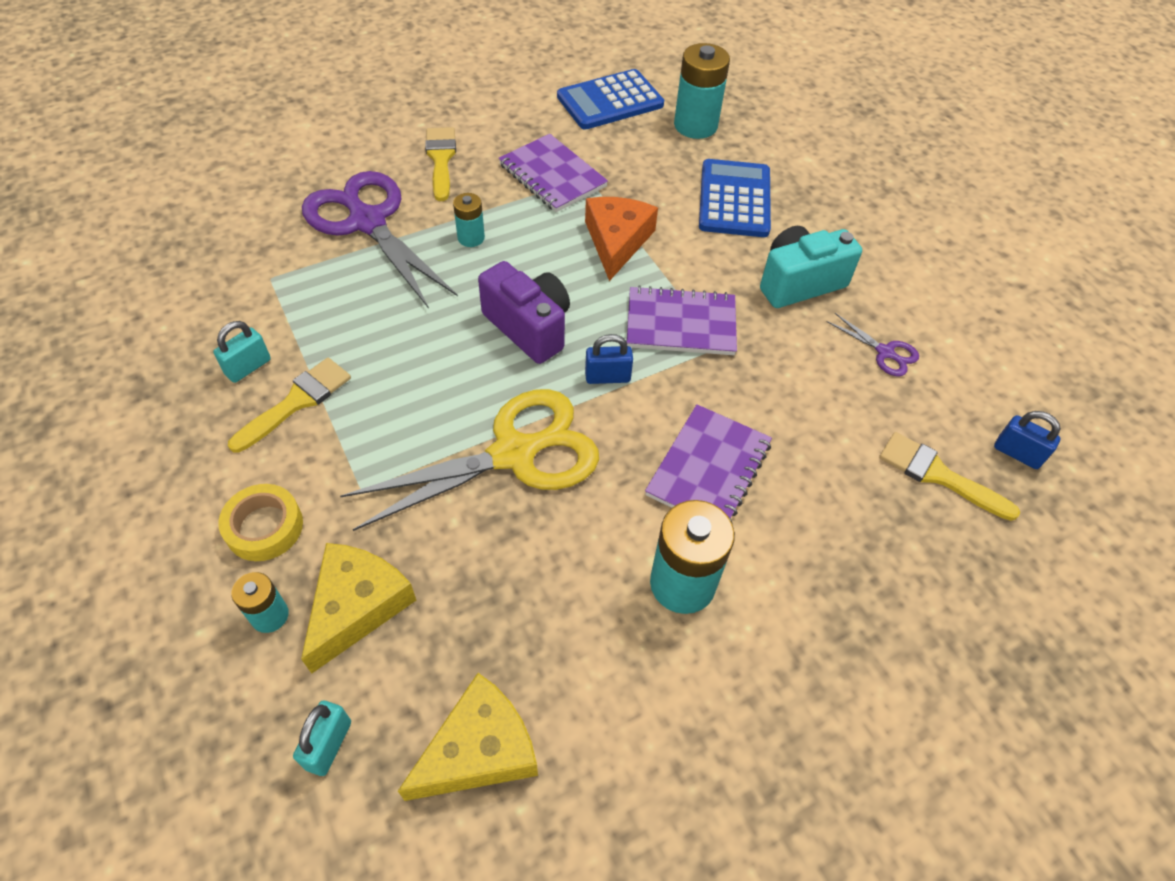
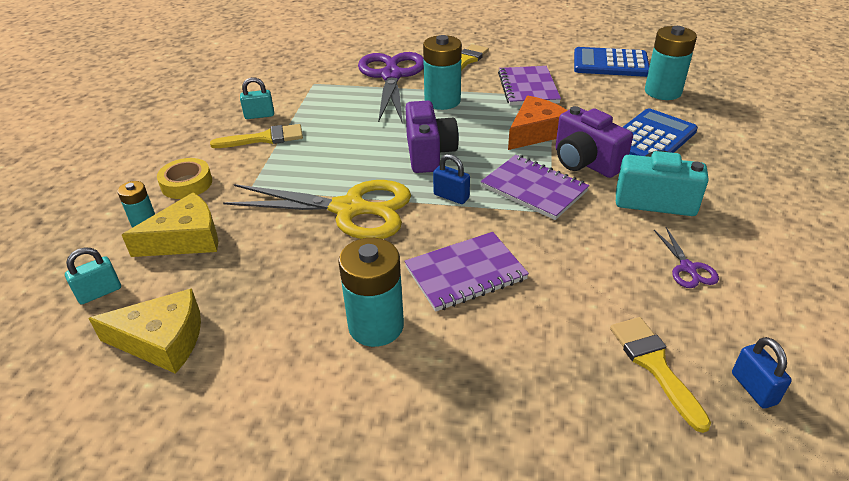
camera: 40 degrees right, 15 degrees down
turquoise battery [453,193,485,247] -> turquoise battery [423,35,462,110], size x1.85
none -> purple camera [555,106,633,178]

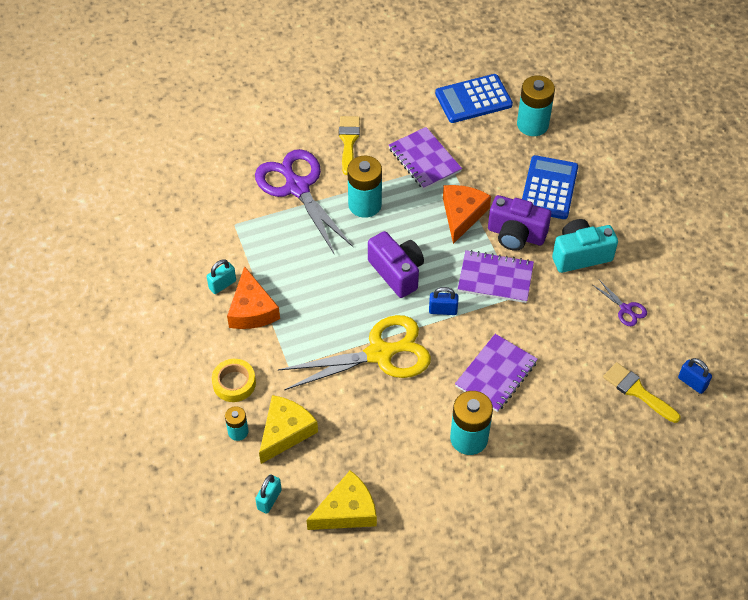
camera: 30 degrees left, 15 degrees up
yellow brush [210,124,303,148] -> orange cheese [227,266,280,329]

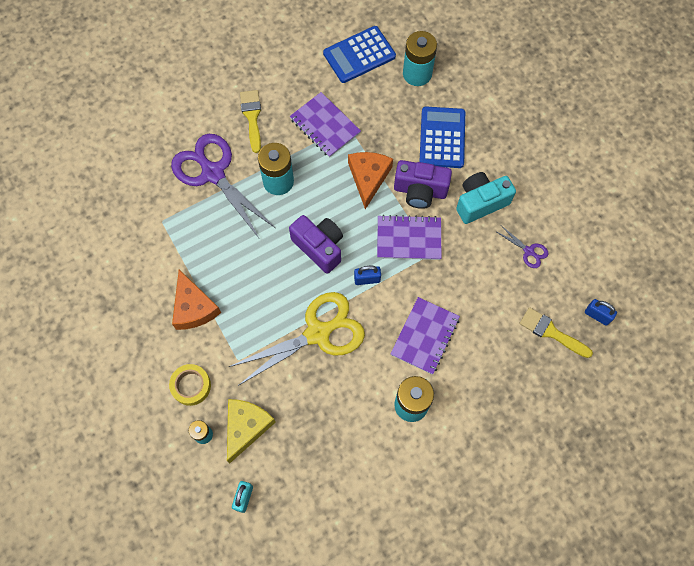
camera: 10 degrees left, 15 degrees up
turquoise padlock [207,259,236,294] -> none
yellow cheese [306,470,377,530] -> none

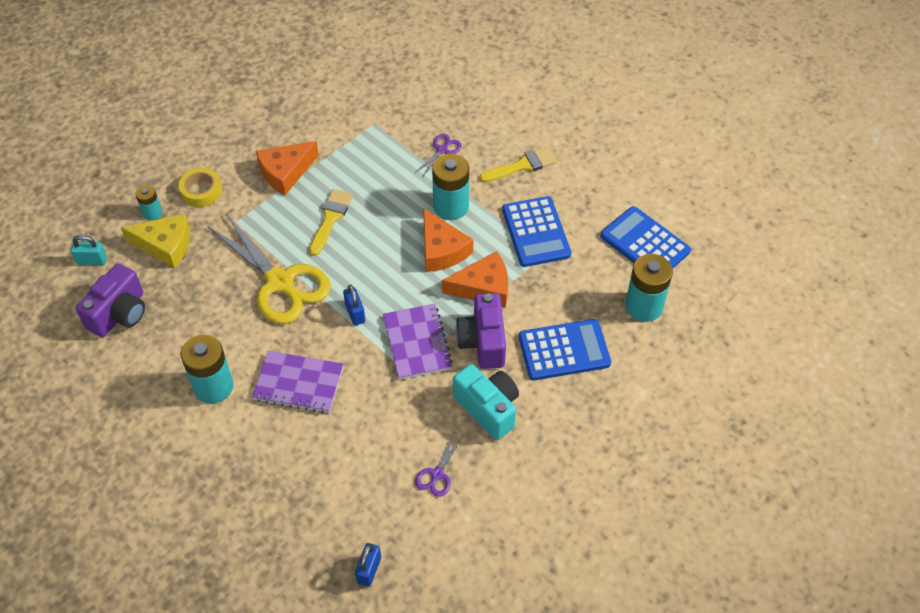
camera: 75 degrees right, 15 degrees down
purple scissors [171,134,275,238] -> purple scissors [415,134,462,176], size x0.42
purple camera [289,215,343,274] -> purple camera moved to [76,263,145,337]
purple notebook [290,92,361,158] -> blue calculator [502,196,571,267]
yellow brush [519,307,593,358] -> yellow brush moved to [309,189,353,256]
none -> orange cheese [423,208,473,272]

